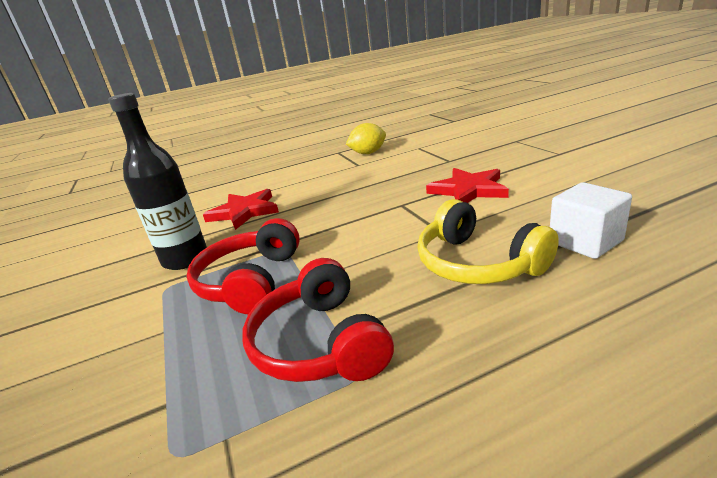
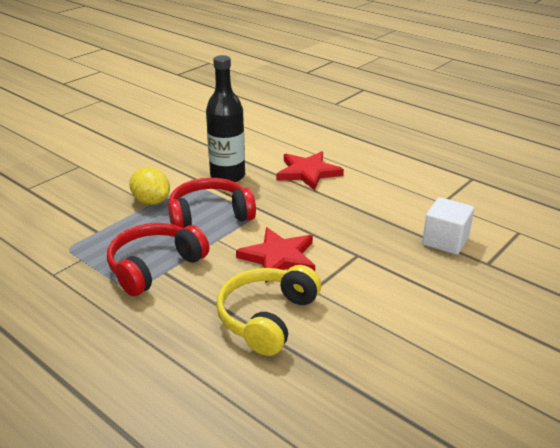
camera: 60 degrees right, 5 degrees up
yellow lemon [346,123,386,154] -> yellow lemon moved to [129,167,170,205]
red star [426,168,509,203] -> red star moved to [236,227,315,283]
white cube [550,182,632,259] -> white cube moved to [422,197,474,255]

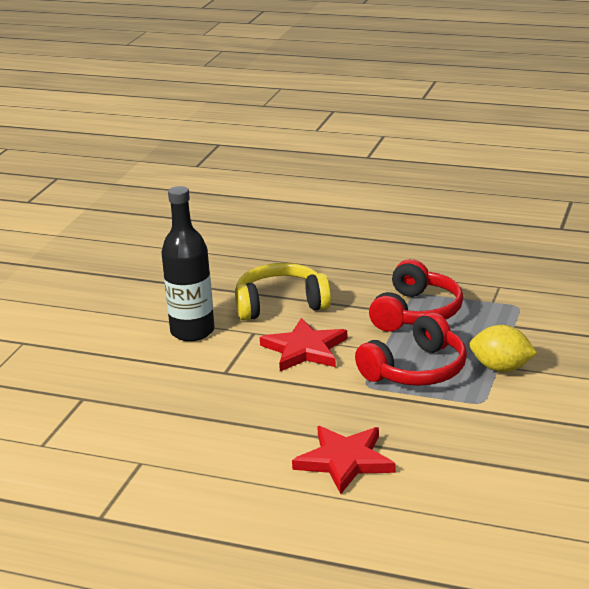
camera: 160 degrees right, 5 degrees down
black bottle [206,55,245,182] -> black bottle moved to [161,186,215,341]
yellow headphones [216,265,321,356] -> yellow headphones turned 105 degrees counterclockwise [235,263,331,321]
white cube [422,197,474,255] -> none

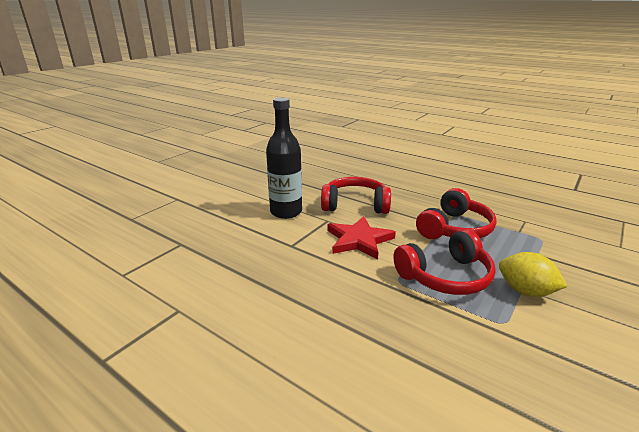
camera: 15 degrees right, 0 degrees up
yellow headphones [235,263,331,321] -> red headphones [321,177,391,214]
red star [292,426,396,494] -> none

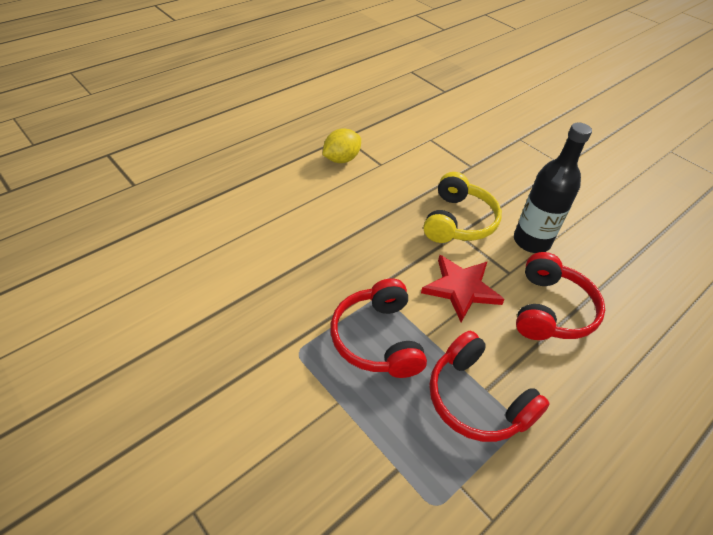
camera: 100 degrees right, 20 degrees up
yellow lemon [499,252,568,297] -> yellow lemon moved to [322,128,361,163]
none -> yellow headphones [423,172,502,243]

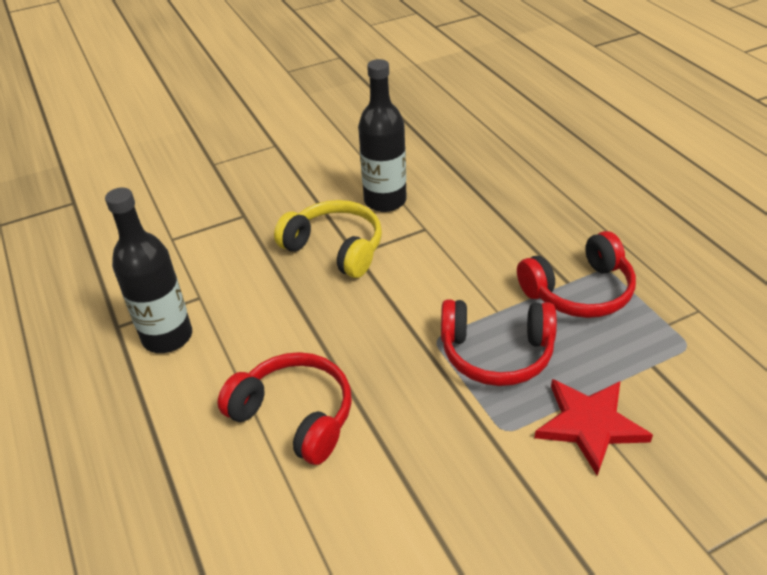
camera: 70 degrees left, 5 degrees down
yellow lemon [322,128,361,163] -> black bottle [105,187,192,353]
red star [421,255,505,322] -> red star moved to [534,379,653,476]
red headphones [516,252,605,340] -> red headphones moved to [217,352,352,465]

